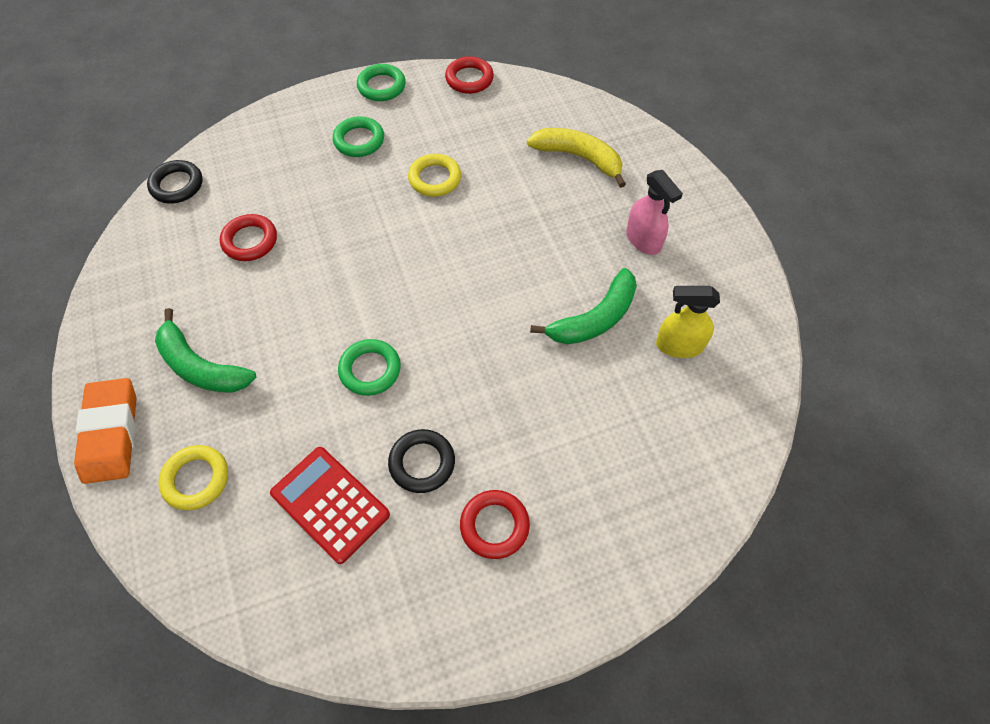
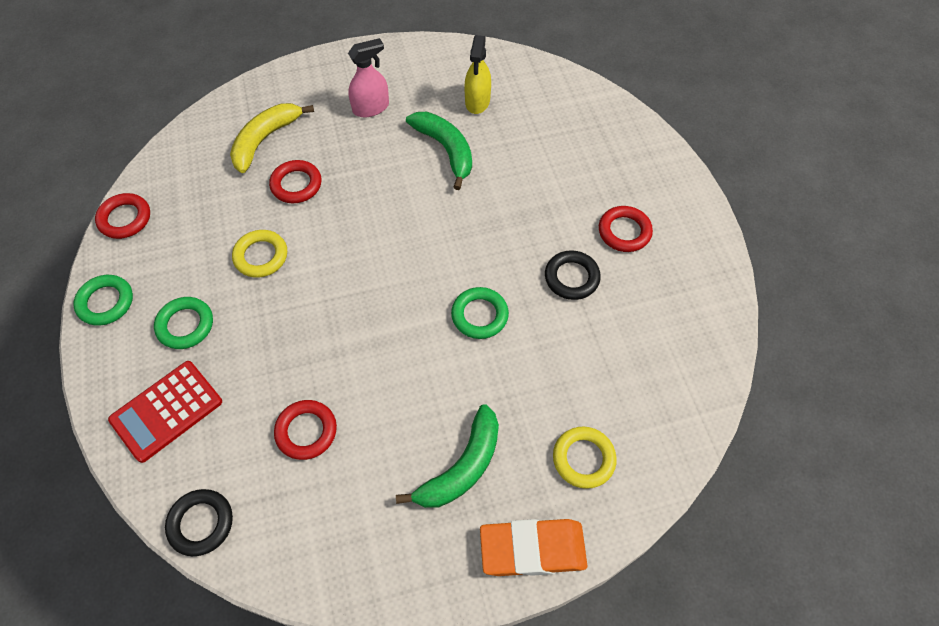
camera: 85 degrees left, 0 degrees up
red calculator [270,447,390,564] -> red calculator moved to [108,361,222,463]
none -> red ring [269,160,321,203]

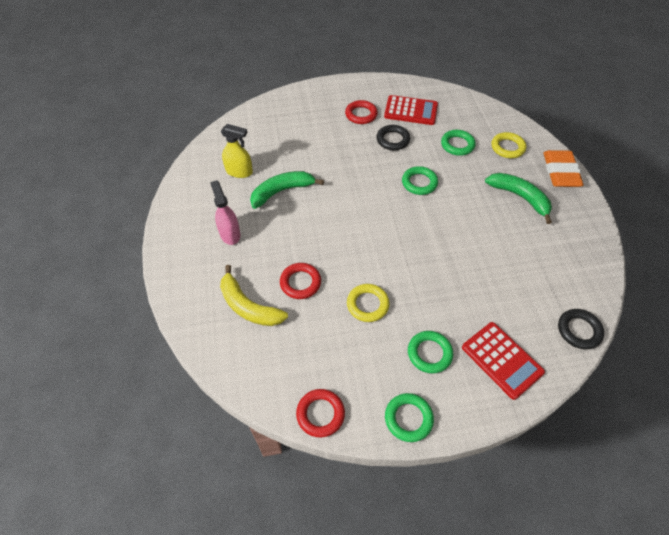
camera: 85 degrees left, 5 degrees down
red ring [274,400,337,460] -> none
none -> red calculator [384,95,438,125]
none -> green ring [441,130,476,156]

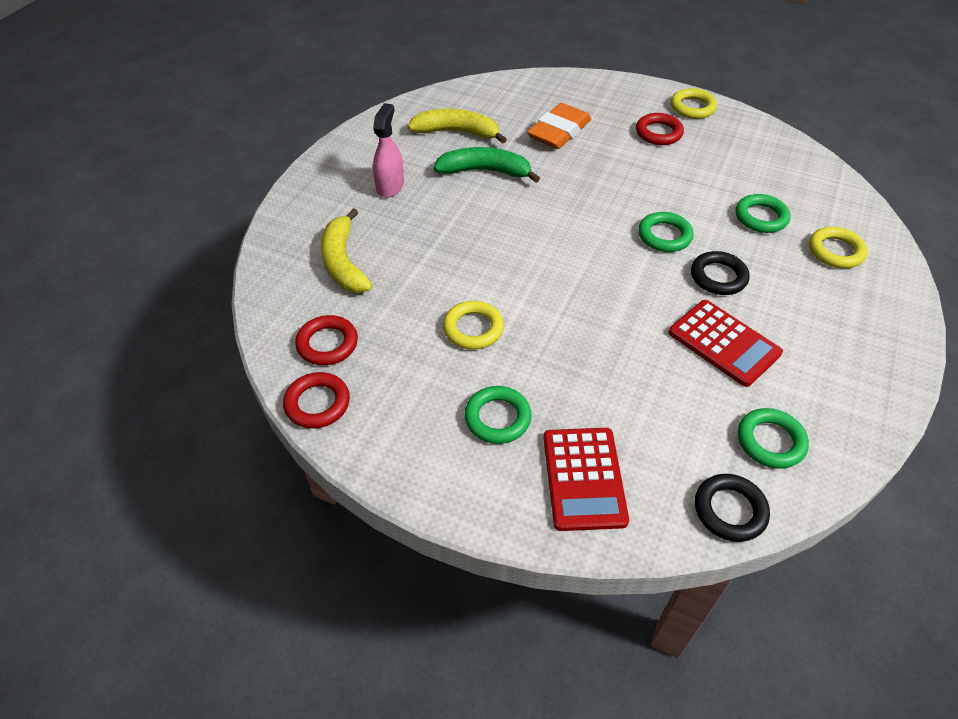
camera: 35 degrees right, 5 degrees down
yellow spray bottle [221,124,253,178] -> yellow banana [408,109,507,144]
red ring [280,263,321,299] -> red ring moved to [295,315,358,365]
black ring [376,125,410,150] -> black ring moved to [691,251,750,295]
red calculator [384,95,438,125] -> red calculator moved to [669,300,783,387]
green ring [385,393,434,442] -> green ring moved to [738,408,809,469]
green banana [485,173,552,224] -> none
orange eraser [543,150,584,187] -> orange eraser moved to [527,103,591,149]
none -> yellow ring [671,88,717,119]

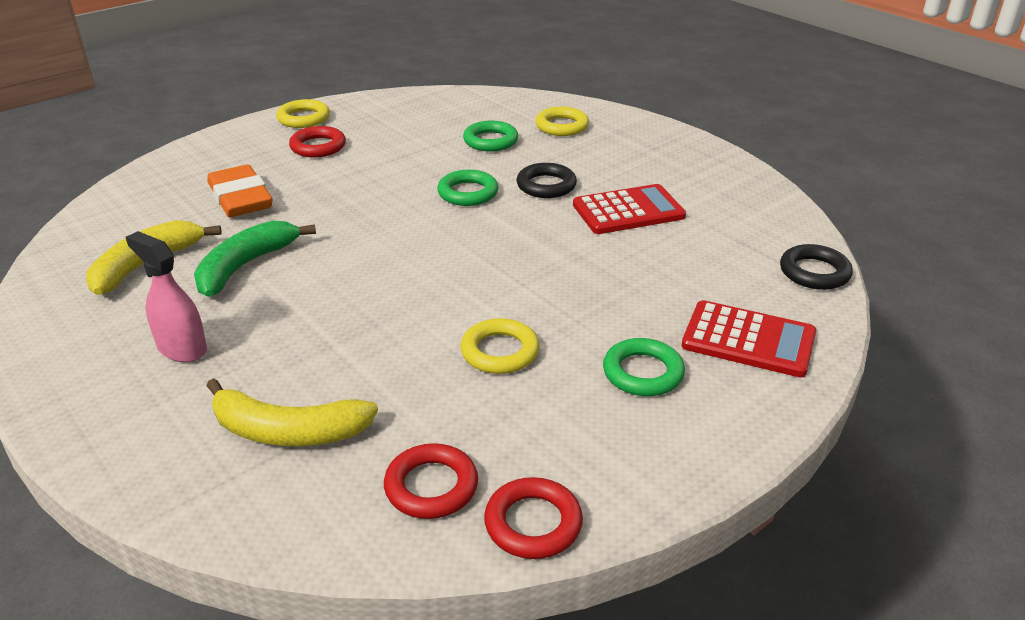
camera: 65 degrees left, 15 degrees down
green ring [738,408,809,469] -> none

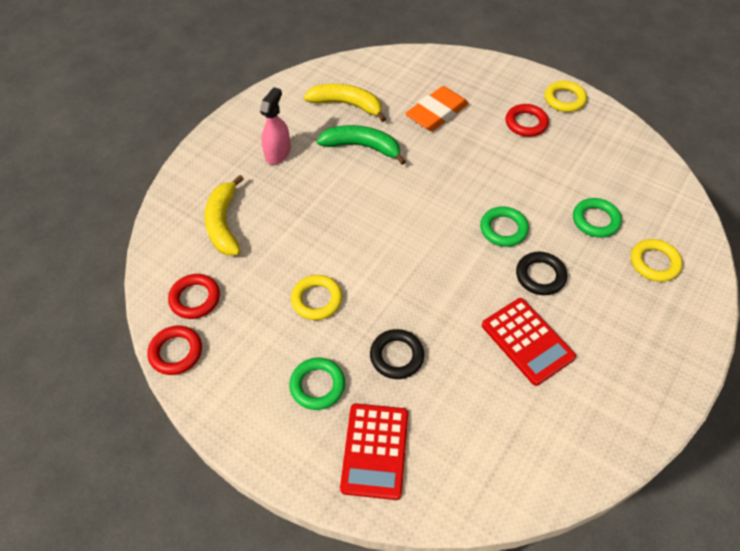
camera: 75 degrees right, 20 degrees up
black ring [780,244,853,290] -> black ring moved to [370,329,424,379]

